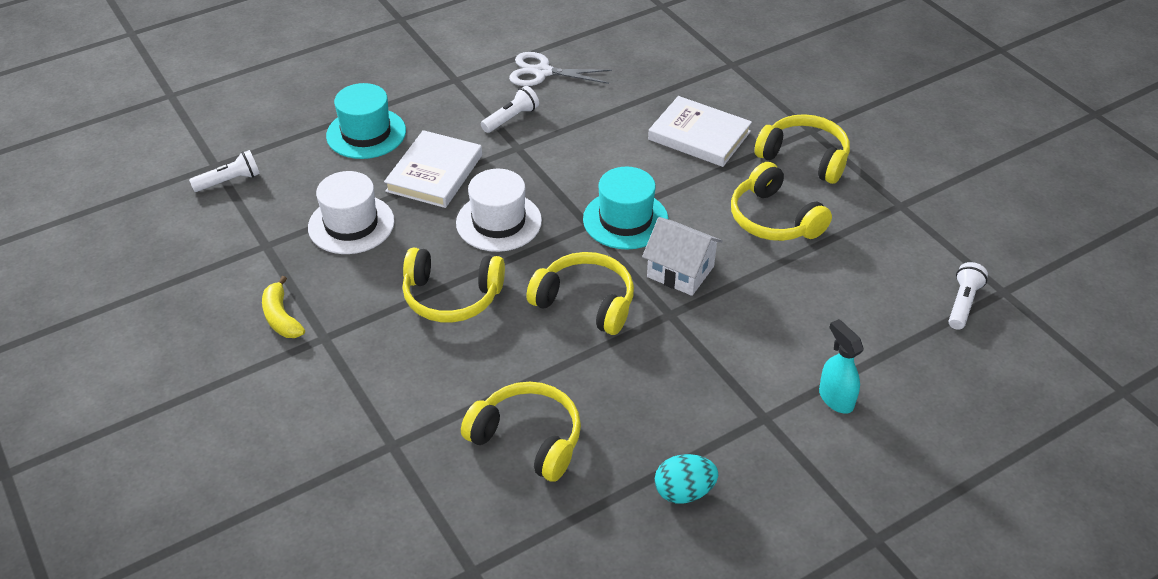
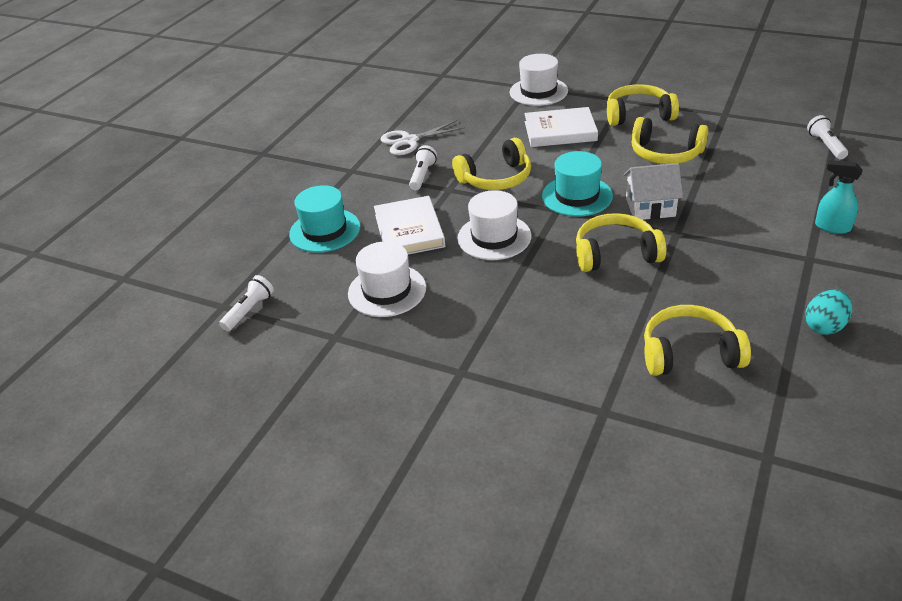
camera: 30 degrees left, 5 degrees down
yellow banana [262,276,305,338] -> none
yellow headphones [403,248,505,323] -> yellow headphones moved to [452,138,531,190]
none -> white hat [510,54,568,106]

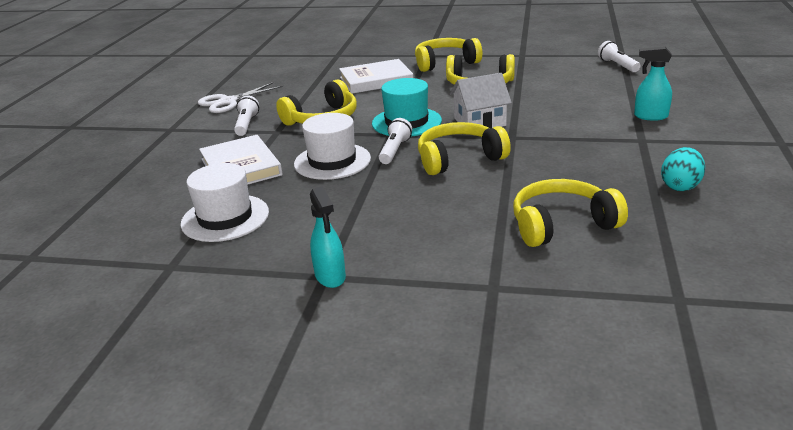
camera: 15 degrees left, 10 degrees down
white flashlight [219,275,274,331] -> white flashlight moved to [379,118,412,164]
turquoise hat [289,185,360,253] -> none
white hat [510,54,568,106] -> none
none -> turquoise spray bottle [310,186,346,288]

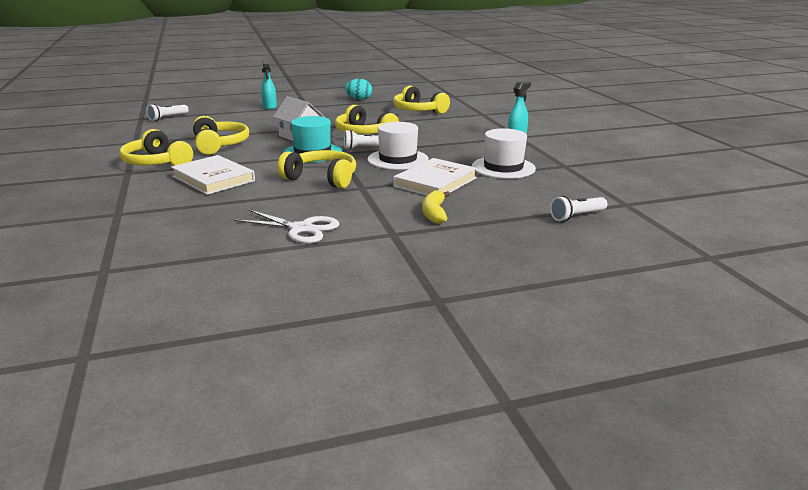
camera: 120 degrees left, 5 degrees down
white flashlight [234,96,259,136] -> white flashlight moved to [550,196,607,222]
none -> yellow banana [422,190,450,224]

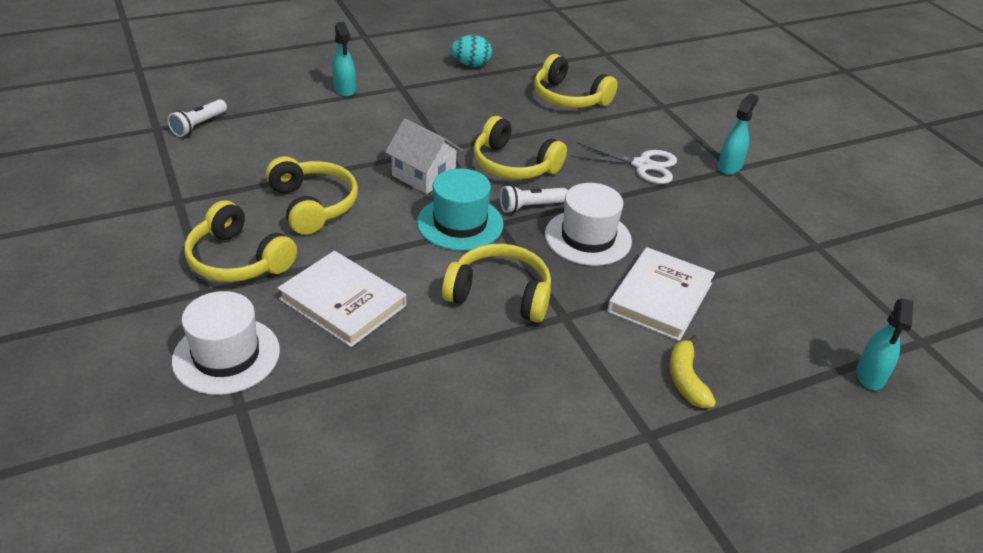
camera: 10 degrees left, 15 degrees up
white scissors [234,210,339,243] -> white scissors moved to [571,142,677,184]
white hat [472,128,536,179] -> white hat moved to [172,291,280,395]
white flashlight [550,196,607,222] -> turquoise spray bottle [856,298,913,390]

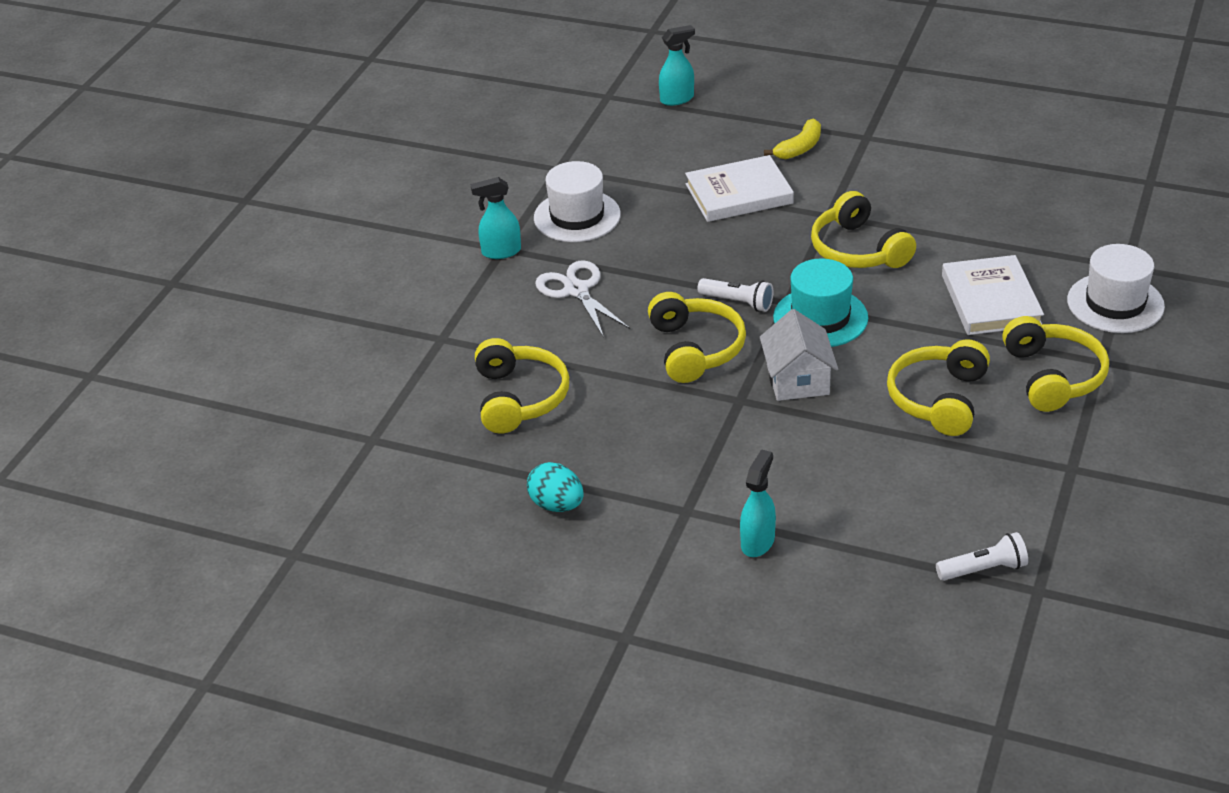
camera: 130 degrees left, 0 degrees up
white hat [545,183,632,266] -> white hat moved to [534,161,621,242]

